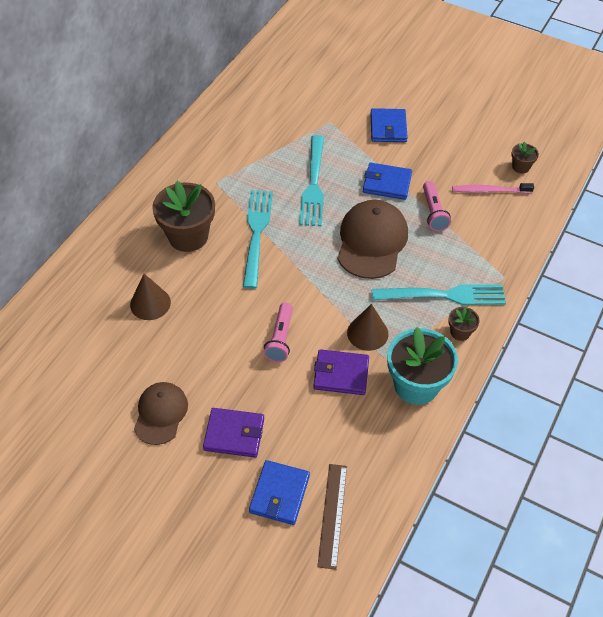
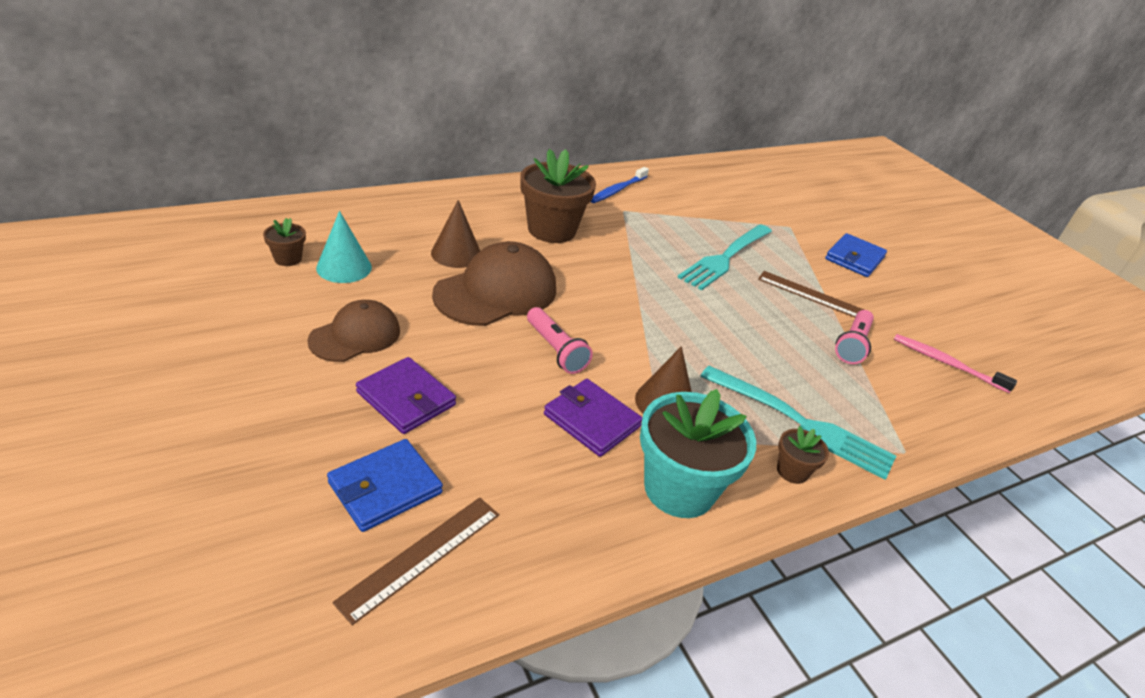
camera: 30 degrees right, 15 degrees down
turquoise fork [243,190,273,289] -> none
pink flashlight [264,302,293,362] -> pink flashlight turned 75 degrees counterclockwise [527,307,593,374]
brown cap [337,200,408,279] -> brown cap moved to [432,241,556,326]
blue wallet [363,163,412,200] -> brown ruler [758,271,872,318]
brown flower pot [511,142,539,174] -> brown flower pot moved to [263,218,306,266]
none -> turquoise cone [316,211,372,283]
none -> blue toothbrush [591,167,649,203]

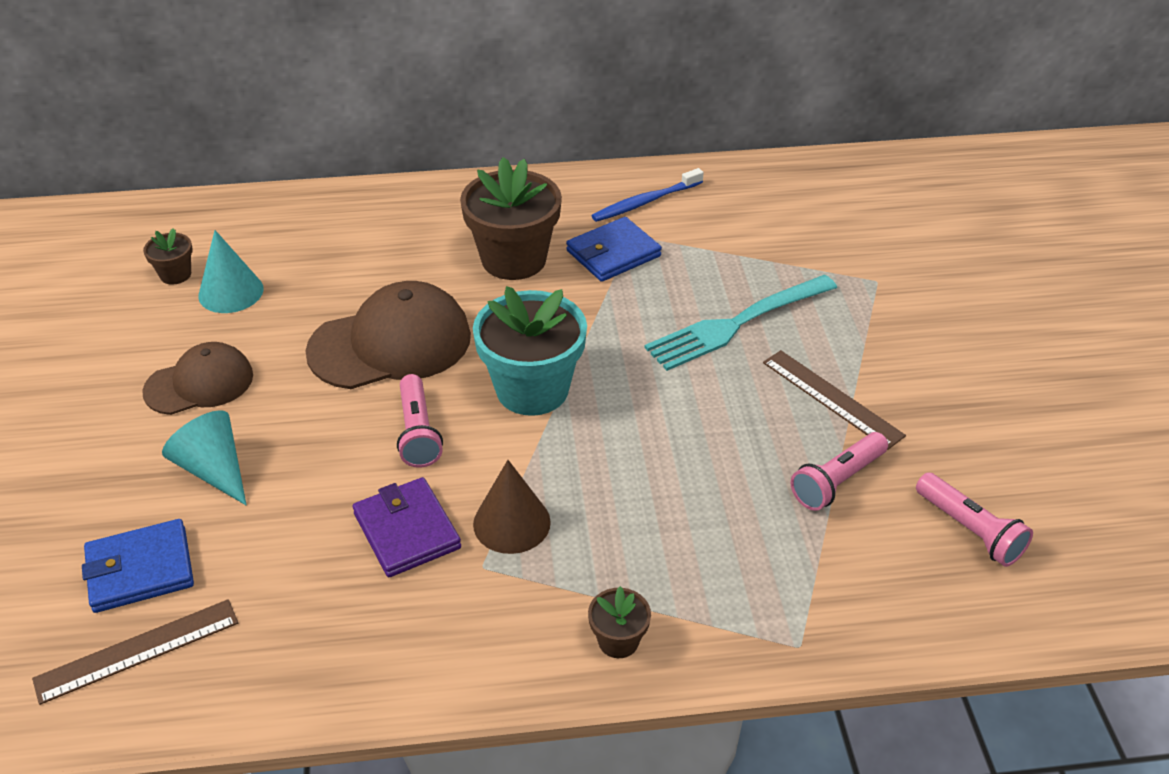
camera: 25 degrees right, 5 degrees up
purple wallet [356,357,456,434] -> turquoise cone [162,410,247,505]
brown cone [431,200,480,268] -> none
turquoise flower pot [640,389,756,518] -> turquoise flower pot moved to [473,286,587,416]
turquoise fork [700,366,896,480] -> none
blue wallet [825,233,887,277] -> blue wallet moved to [566,217,662,282]
pink toothbrush [894,334,1017,393] -> pink flashlight [916,472,1033,567]

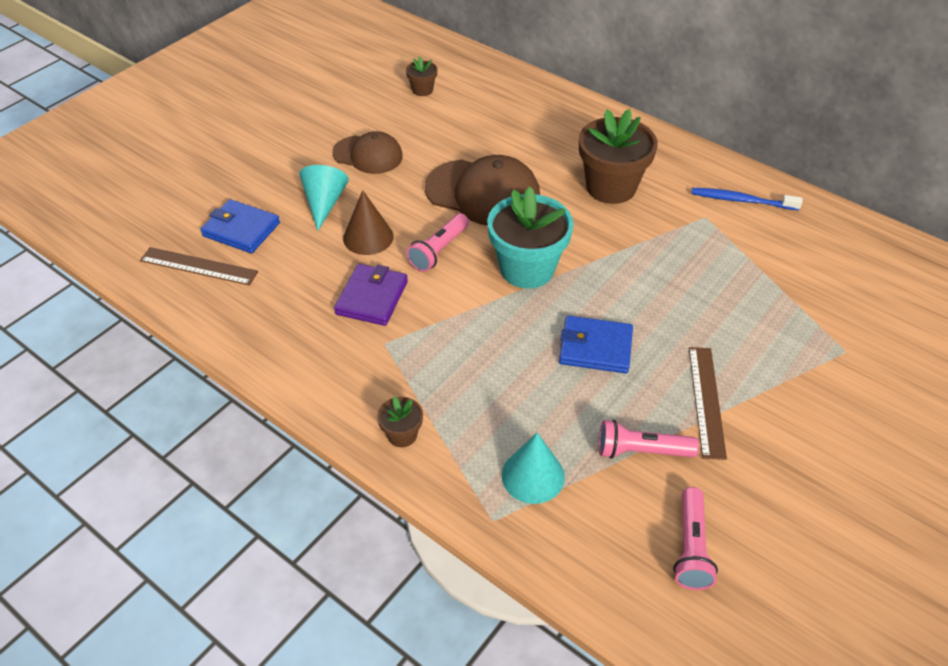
camera: 45 degrees right, 5 degrees up
turquoise cone [199,230,264,313] -> turquoise cone moved to [502,432,565,504]
brown cone [473,460,551,554] -> brown cone moved to [343,190,394,255]
blue wallet [566,217,662,282] -> blue wallet moved to [559,316,633,373]
turquoise fork [644,275,837,371] -> none

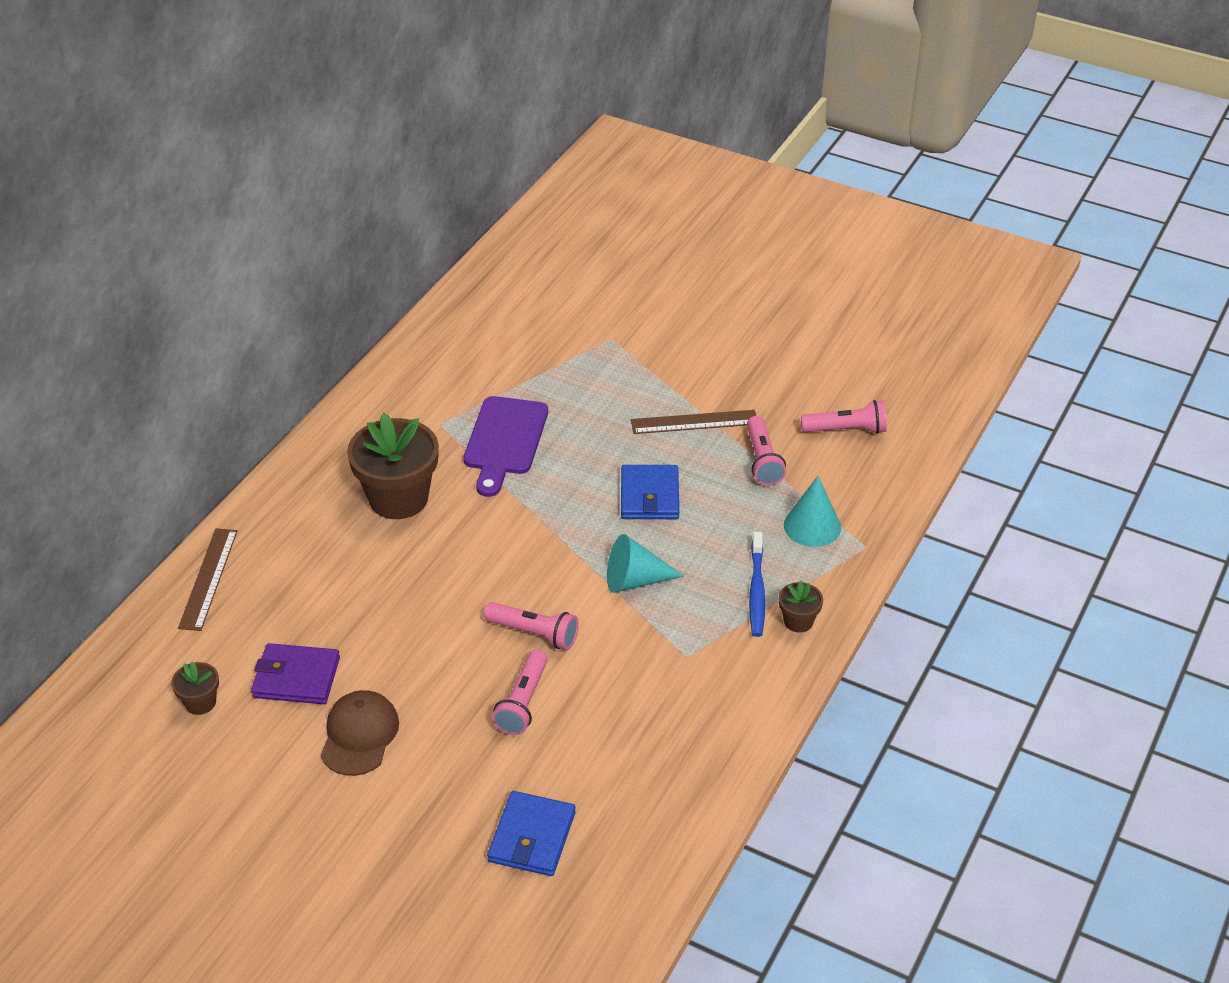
camera: 100 degrees left, 5 degrees down
brown ruler [140,247,258,286] -> brown ruler moved to [178,528,237,631]
turquoise cone [299,165,349,231] -> turquoise cone moved to [607,534,684,593]
purple wallet [334,264,408,326] -> purple wallet moved to [251,643,340,704]
brown cone [343,190,394,255] -> pink flashlight [492,650,548,735]
brown cap [425,155,540,226] -> none
turquoise flower pot [487,186,574,289] -> none
blue toothbrush [691,188,802,210] -> blue toothbrush moved to [749,532,765,637]
none -> purple cutting board [463,396,548,497]

